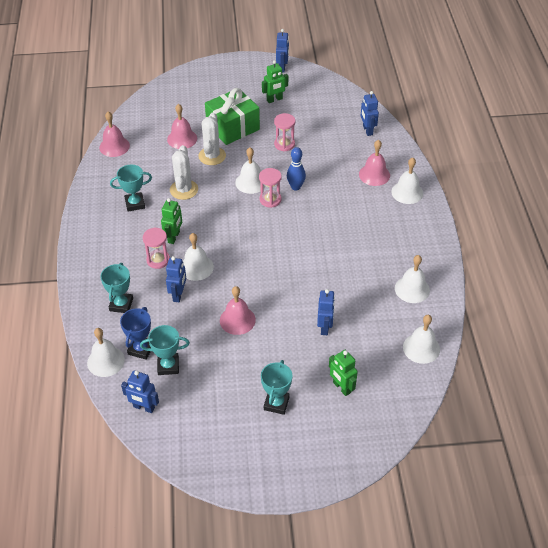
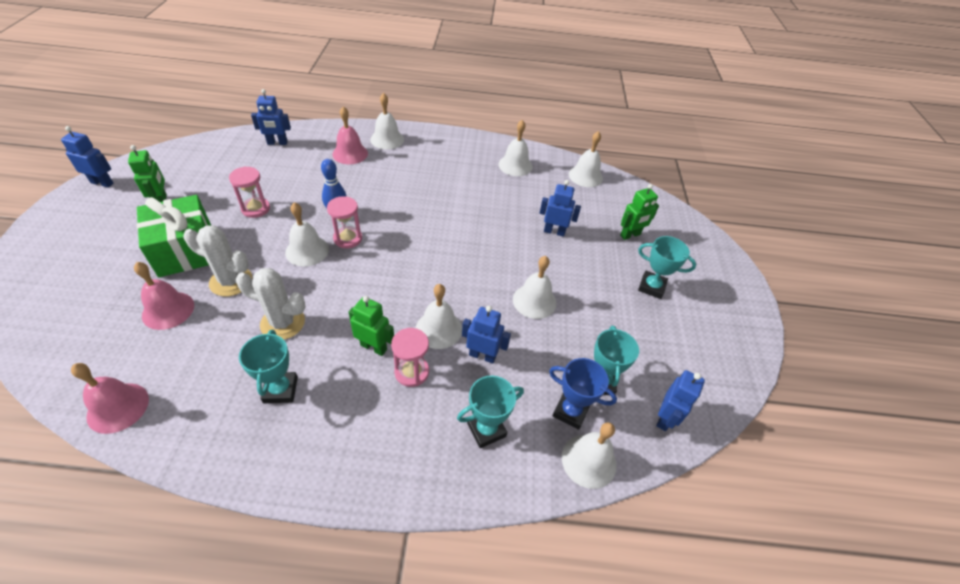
camera: 85 degrees left, 0 degrees up
turquoise trophy [100,263,133,313] -> turquoise trophy turned 45 degrees counterclockwise [457,376,524,448]
pink bell [220,286,256,335] -> white bell [513,256,557,319]

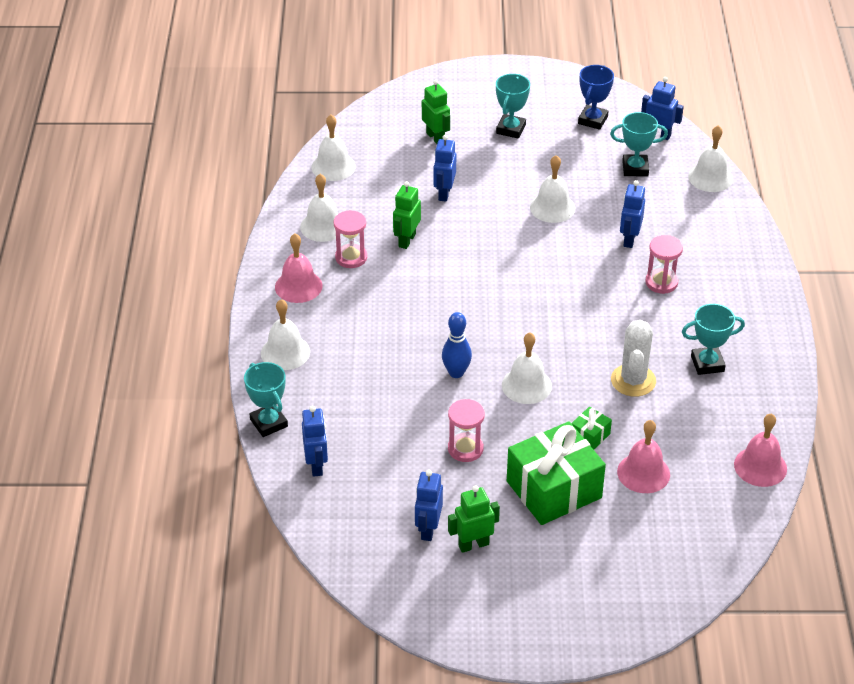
camera: 90 degrees left, 5 degrees down
blue robot [61,126,114,188] -> blue robot moved to [415,470,443,541]
white cactus [183,225,252,296] -> green gift [571,407,612,450]
pink hourglass [327,196,362,248] -> pink hourglass moved to [334,210,367,268]
pink bell [332,106,368,164] -> pink bell moved to [275,234,322,303]
green robot [349,296,394,356] -> green robot moved to [393,181,421,249]
white bell [416,284,462,349] -> none
turquoise trophy [457,376,524,448] -> turquoise trophy moved to [244,362,288,437]
blue trophy [549,358,617,430] -> blue trophy moved to [578,65,614,130]

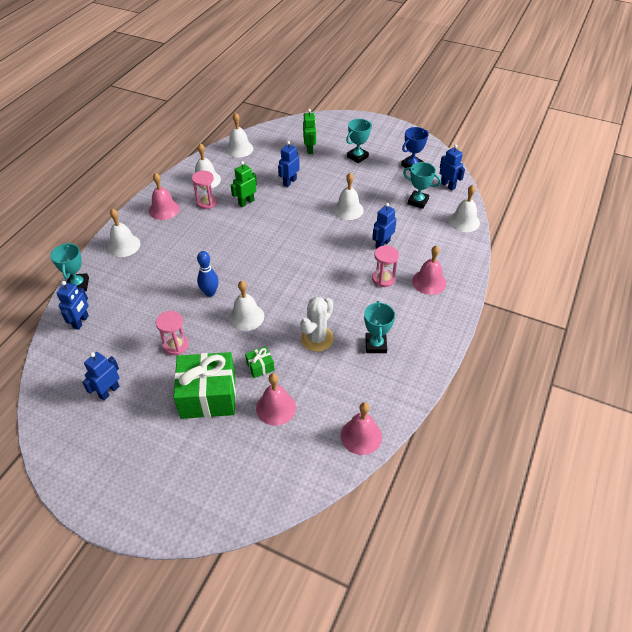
camera: 25 degrees right, 5 degrees up
green robot [448,485,500,553] -> none
turquoise trophy [682,304,745,375] -> turquoise trophy turned 75 degrees clockwise [364,301,395,353]
none -> pink bell [412,245,446,295]

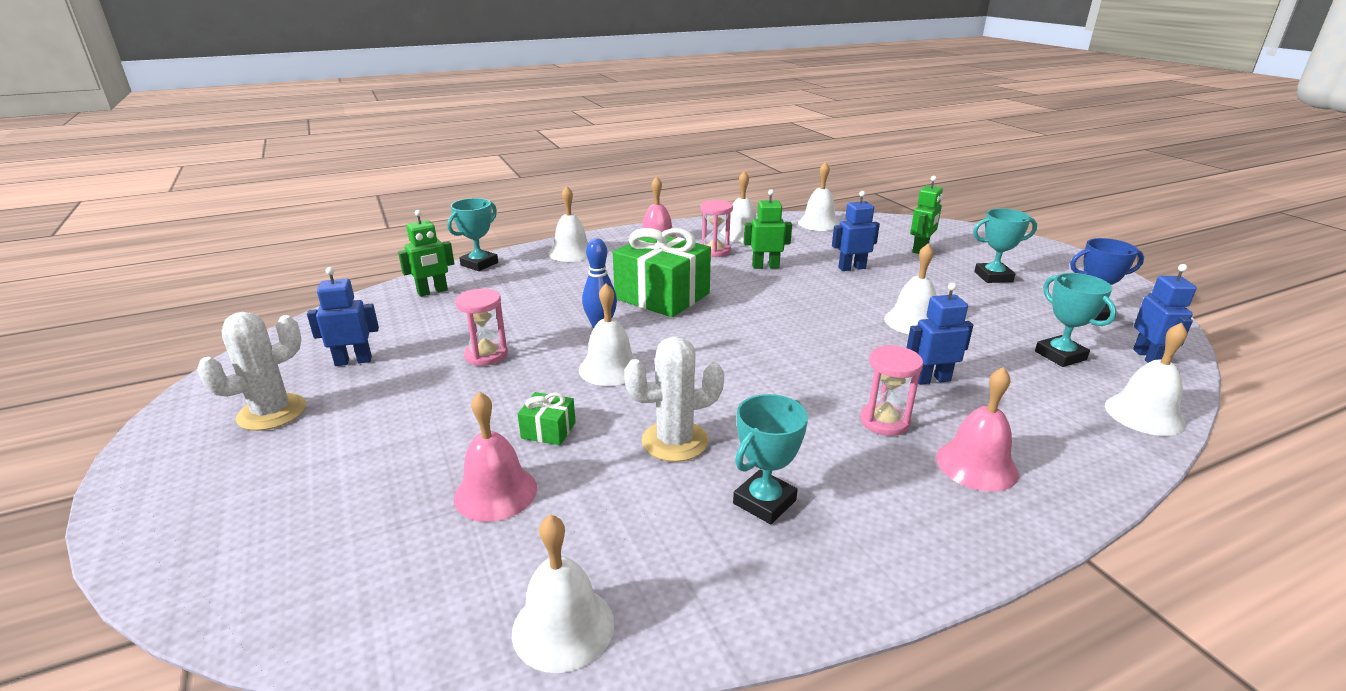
camera: 40 degrees right, 20 degrees down
blue robot [57,281,89,330] -> green robot [398,210,454,297]
green gift [174,352,236,419] -> green gift moved to [613,228,711,317]
pink bell [341,402,382,455] -> white bell [512,514,614,673]
none -> white cactus [197,312,306,431]

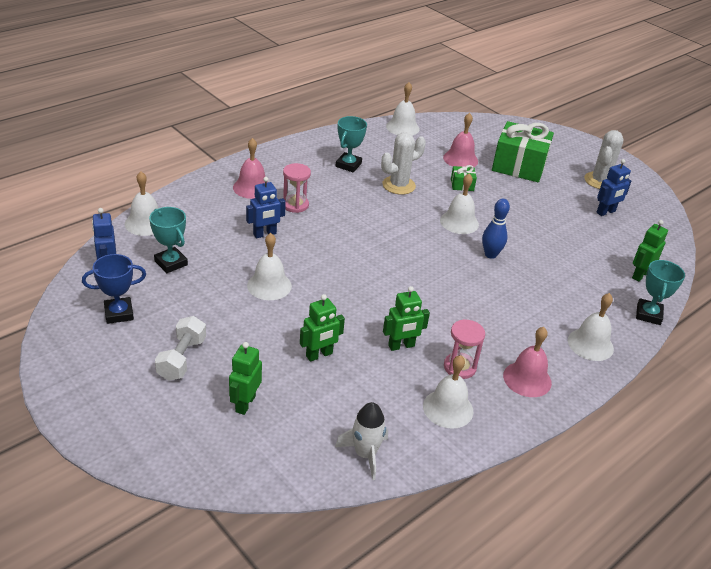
camera: 160 degrees right, 10 degrees up
pink hourglass [455,289,508,366] -> none
green gift [613,228,711,317] -> green gift moved to [492,121,554,182]
white bell [798,162,840,231] -> white rocket [335,402,388,480]
blue robot [832,191,880,271] -> green robot [300,294,345,362]
turquoise trophy [973,208,1037,283] -> white dumbbell [155,316,206,381]

